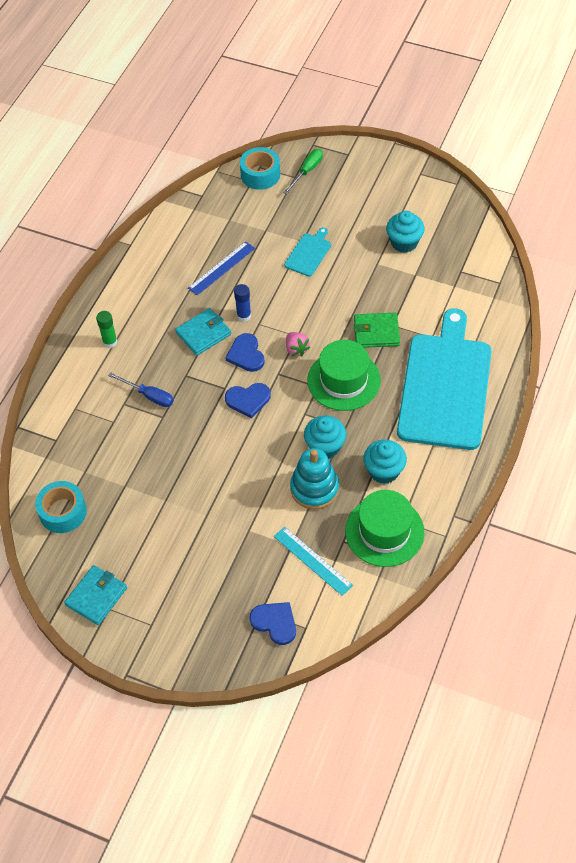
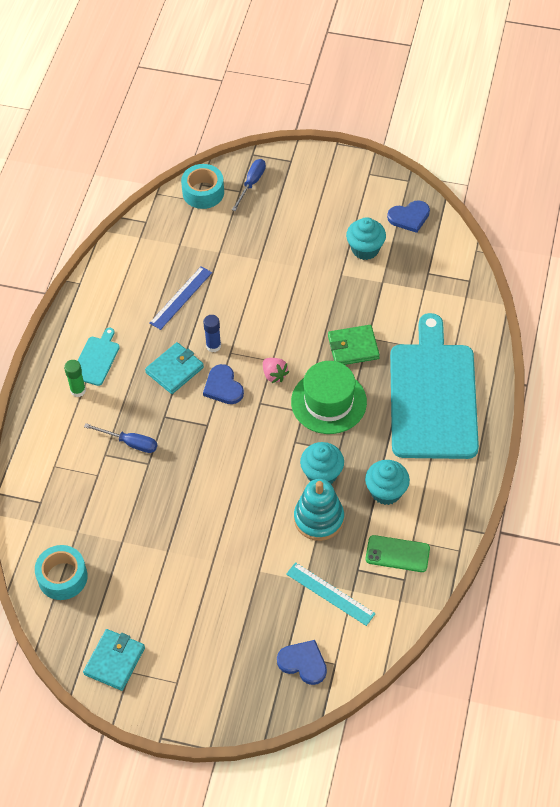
camera: 10 degrees left, 0 degrees up
blue heart [225,383,271,418] -> blue heart moved to [387,200,430,233]
green screwdriver [283,149,323,194] -> blue screwdriver [232,159,266,211]
turquoise cutting board [284,227,331,276] -> turquoise cutting board moved to [78,328,120,386]
green hat [345,490,424,567] -> green phone [365,535,430,572]

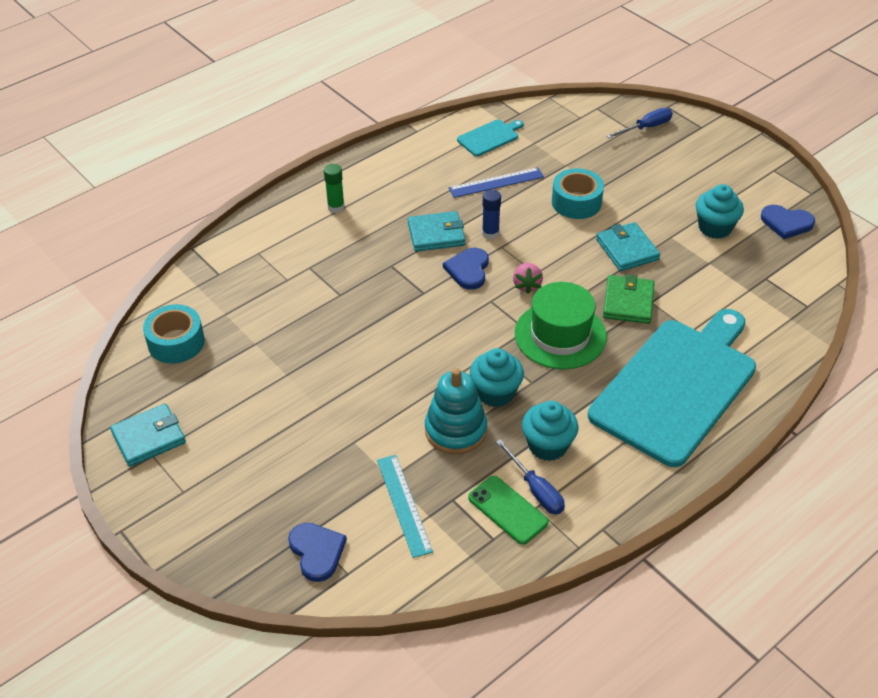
camera: 35 degrees right, 10 degrees down
turquoise cutting board [78,328,120,386] -> turquoise cutting board moved to [457,120,523,156]
blue screwdriver [84,423,157,453] -> blue screwdriver moved to [496,439,565,514]
turquoise tape [181,164,224,209] -> turquoise tape moved to [552,168,604,219]
green wallet [328,325,380,365] -> green wallet turned 75 degrees clockwise [603,274,655,324]
none -> turquoise wallet [596,222,660,271]

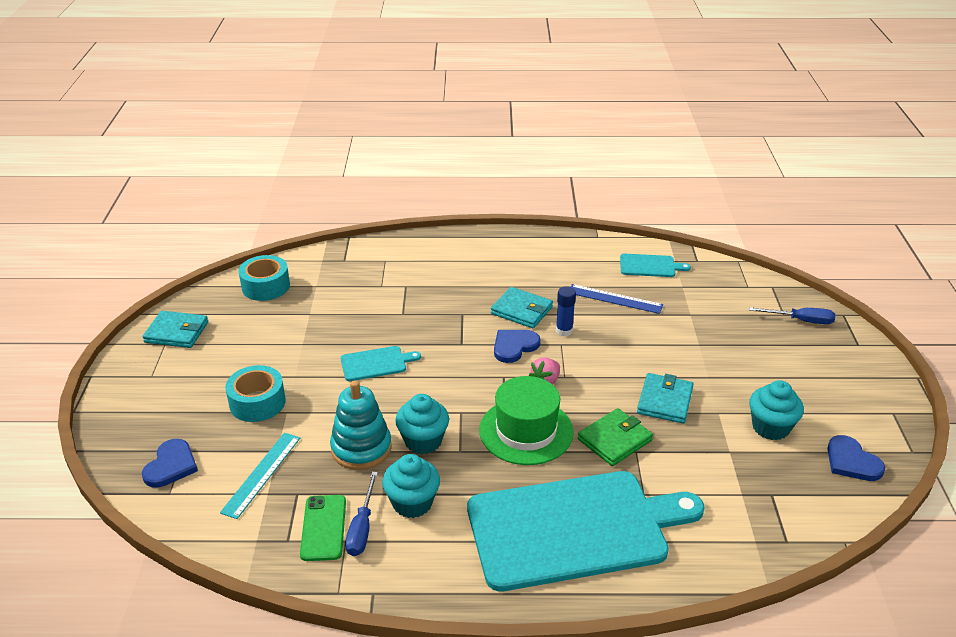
camera: 40 degrees right, 10 degrees down
green glue stick [324,164,345,213] -> none
turquoise tape [552,168,604,219] -> turquoise tape moved to [225,365,286,422]
none -> turquoise cutting board [340,346,421,381]

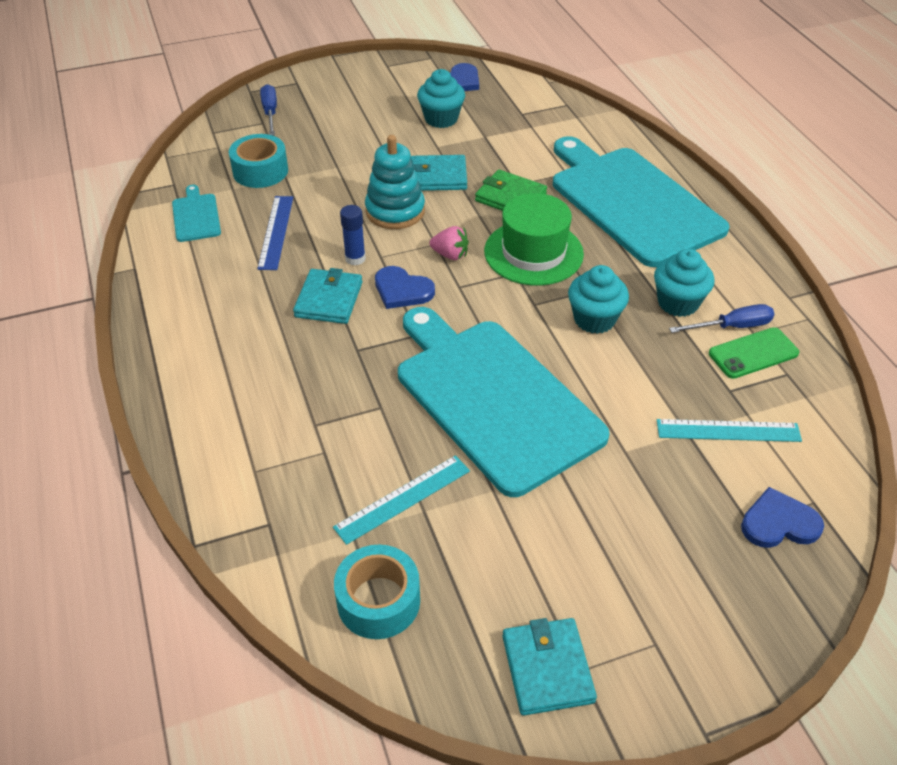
camera: 110 degrees left, 10 degrees up
turquoise tape [225,365,286,422] -> turquoise tape moved to [229,134,288,188]
turquoise stacking toy [330,380,392,470] -> turquoise stacking toy moved to [365,135,425,229]
turquoise cutting board [340,346,421,381] -> turquoise cutting board [398,307,610,497], size x2.46
none -> turquoise ruler [333,455,470,545]

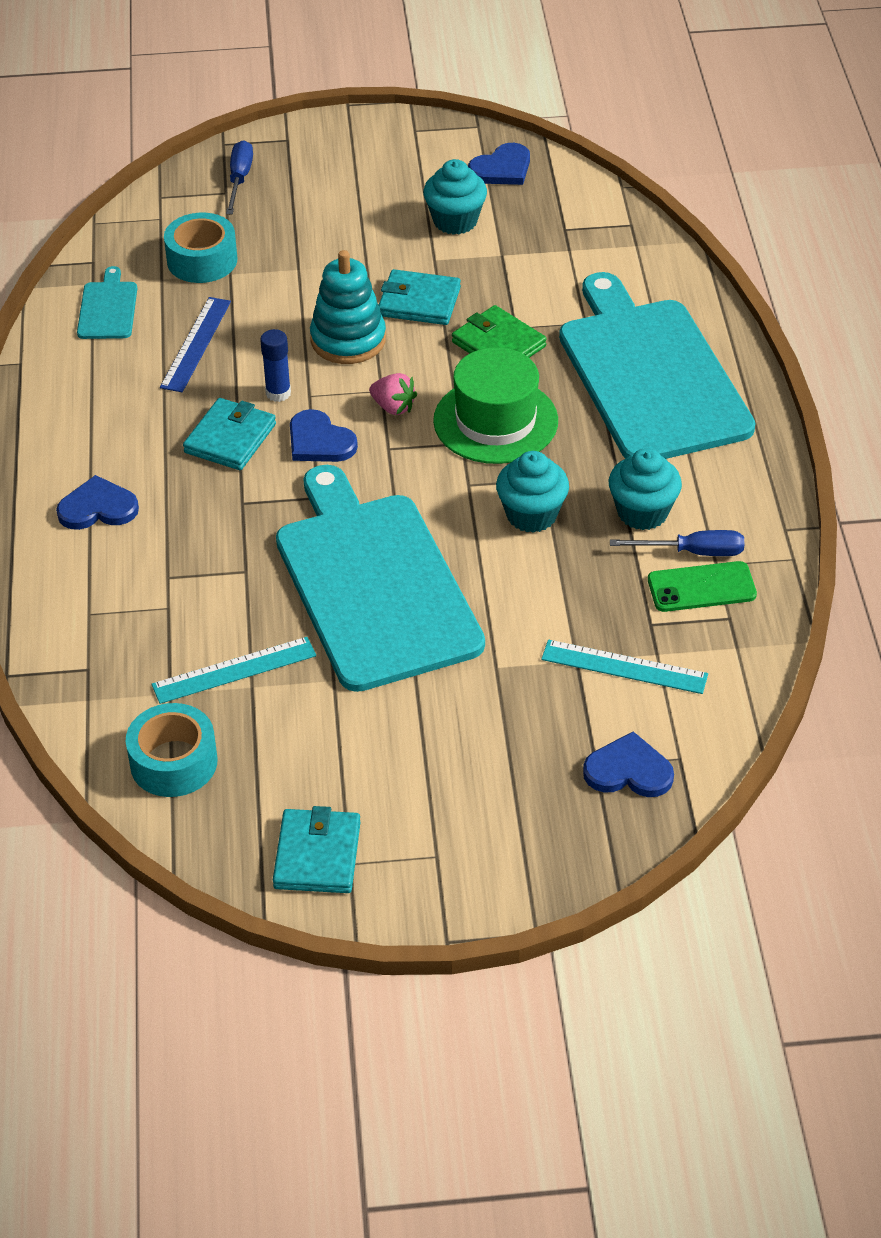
camera: 15 degrees right, 0 degrees up
none -> blue heart [56,475,139,530]

